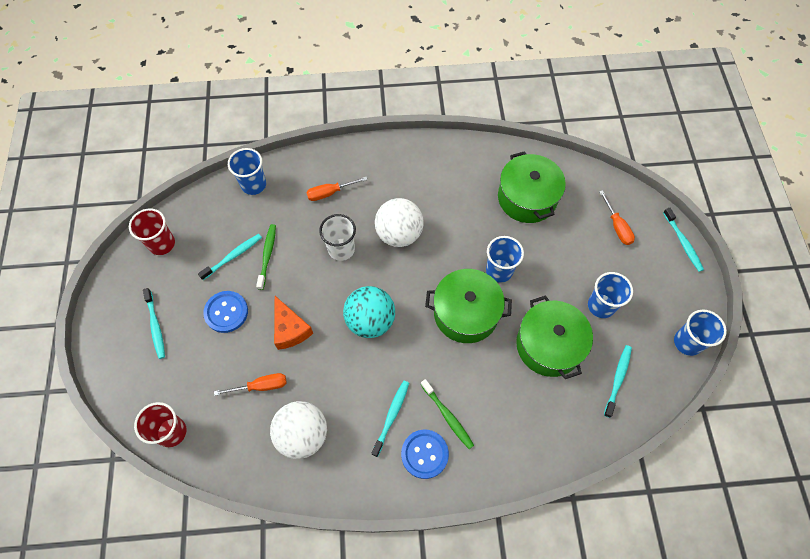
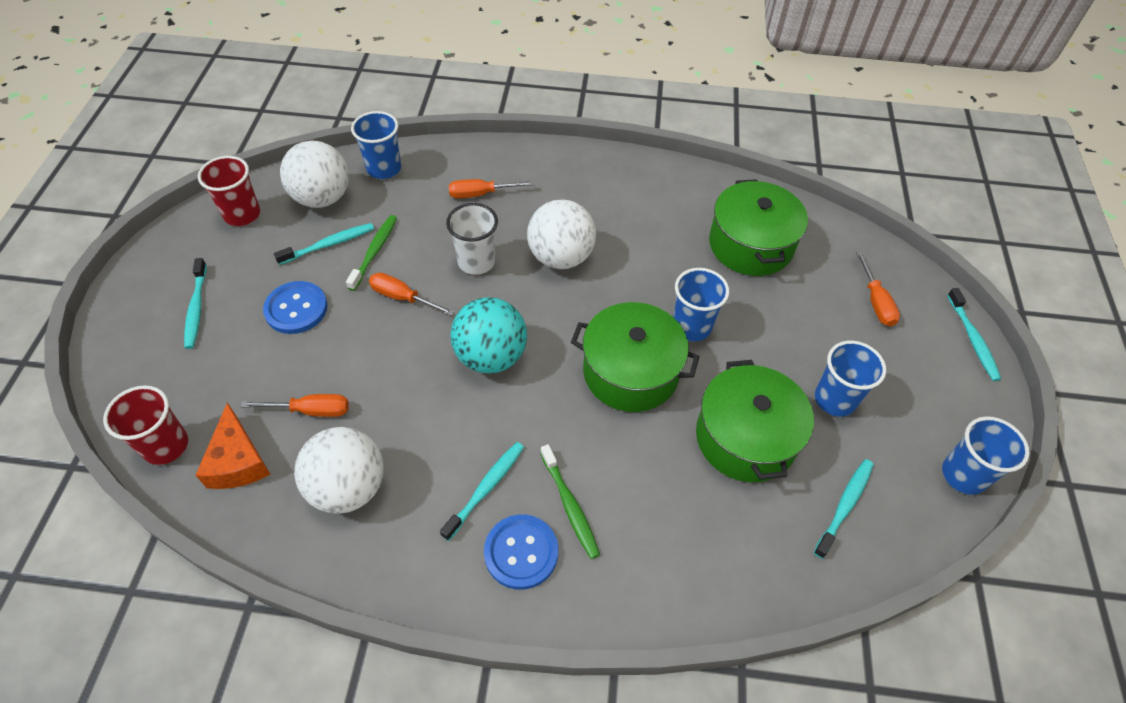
camera: 10 degrees right, 10 degrees down
orange cheese [274,296,313,350] -> orange cheese moved to [196,403,271,489]
none -> white ball [280,141,349,208]
none -> orange screwdriver [369,273,455,316]

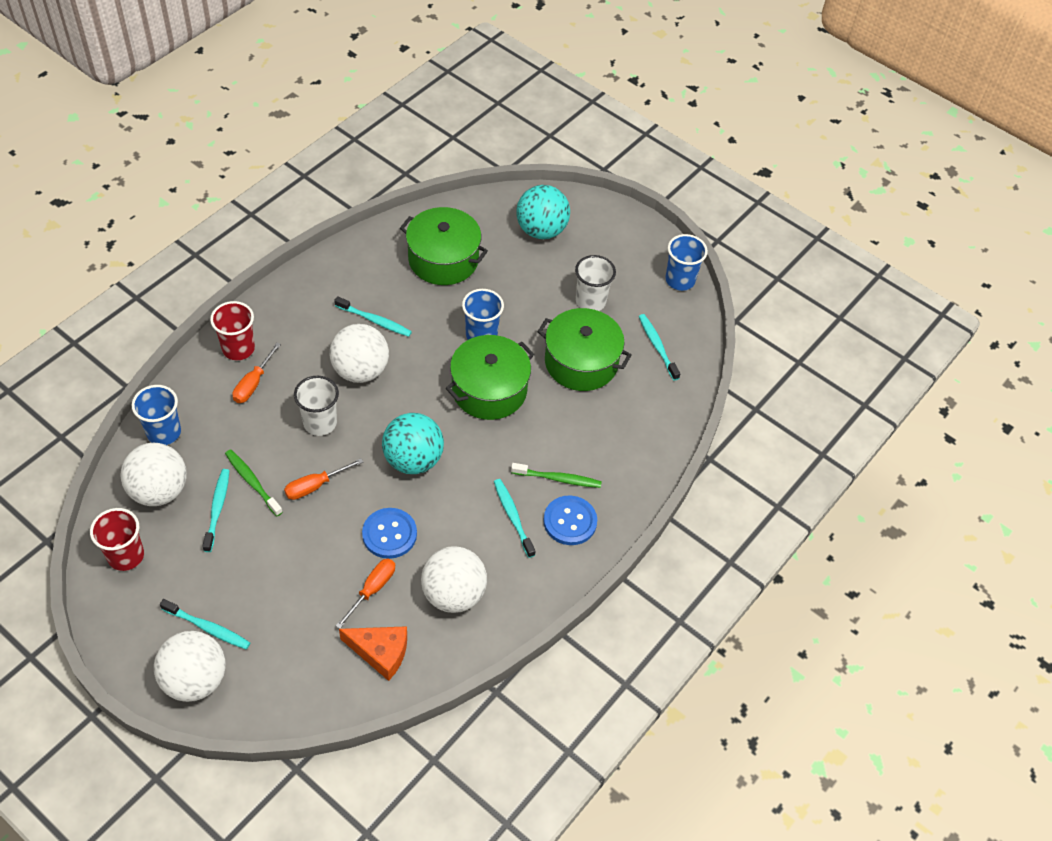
camera: 60 degrees left, 0 degrees up
red cup [103,385,188,465] -> red cup moved to [210,301,255,360]
blue button [263,281,328,334] -> blue button moved to [362,508,417,559]
blue cup [815,341,886,417] -> white cup [575,255,616,311]
orange screwdriver [856,251,900,326] -> turquoise ball [516,185,570,239]
turquoise toothbrush [947,288,1001,381] -> turquoise toothbrush moved to [334,296,412,337]
none -> white ball [154,631,226,702]

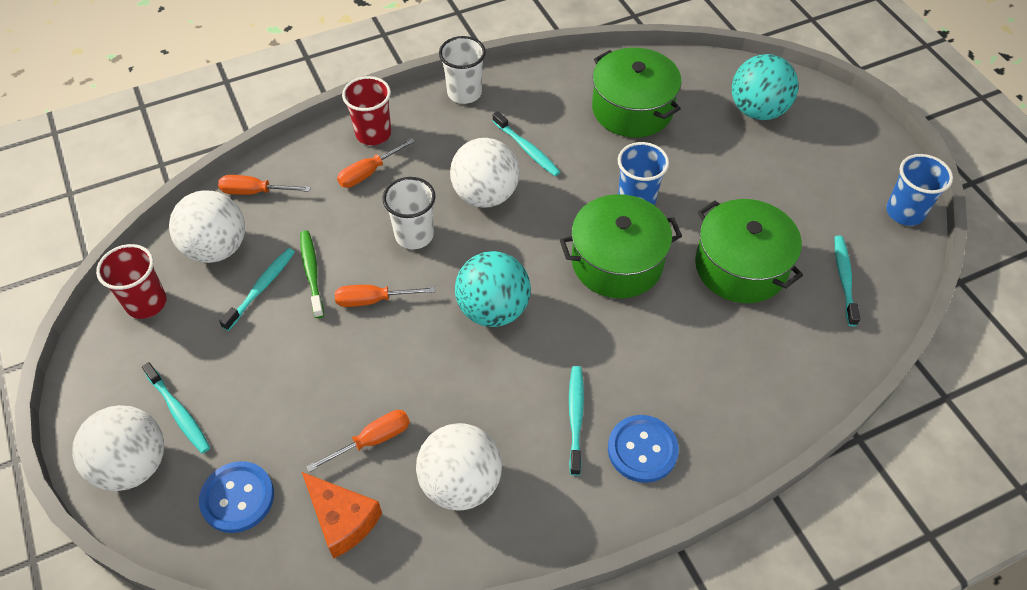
camera: 30 degrees right, 0 degrees up
blue cup [132,385,181,445] -> orange screwdriver [218,175,311,195]
blue button [362,508,417,559] -> blue button moved to [199,461,274,533]
green toothbrush [511,463,602,488] -> none
white cup [575,255,616,311] -> white cup moved to [439,36,486,104]

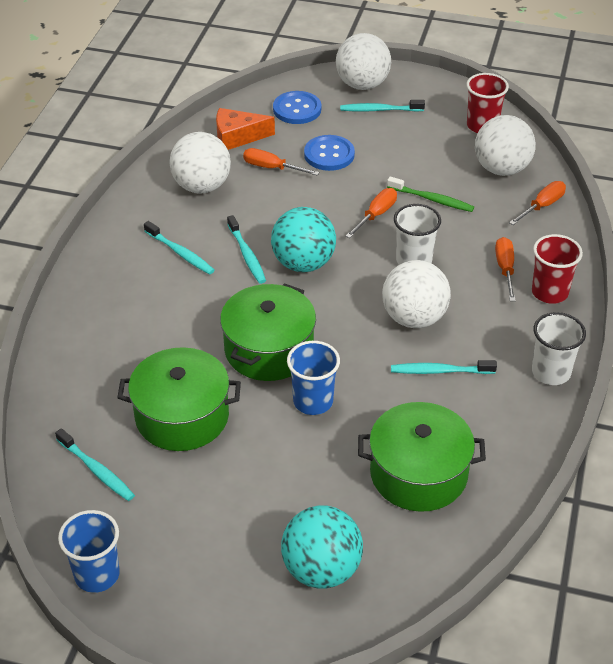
camera: 130 degrees right, 10 degrees down
turquoise toothbrush [219,248,295,331] -> turquoise toothbrush moved to [227,215,266,284]
orange screwdriver [306,410,410,472] -> orange screwdriver turned 105 degrees clockwise [243,148,319,176]
blue button [608,415,679,483] -> blue button moved to [304,135,355,171]

